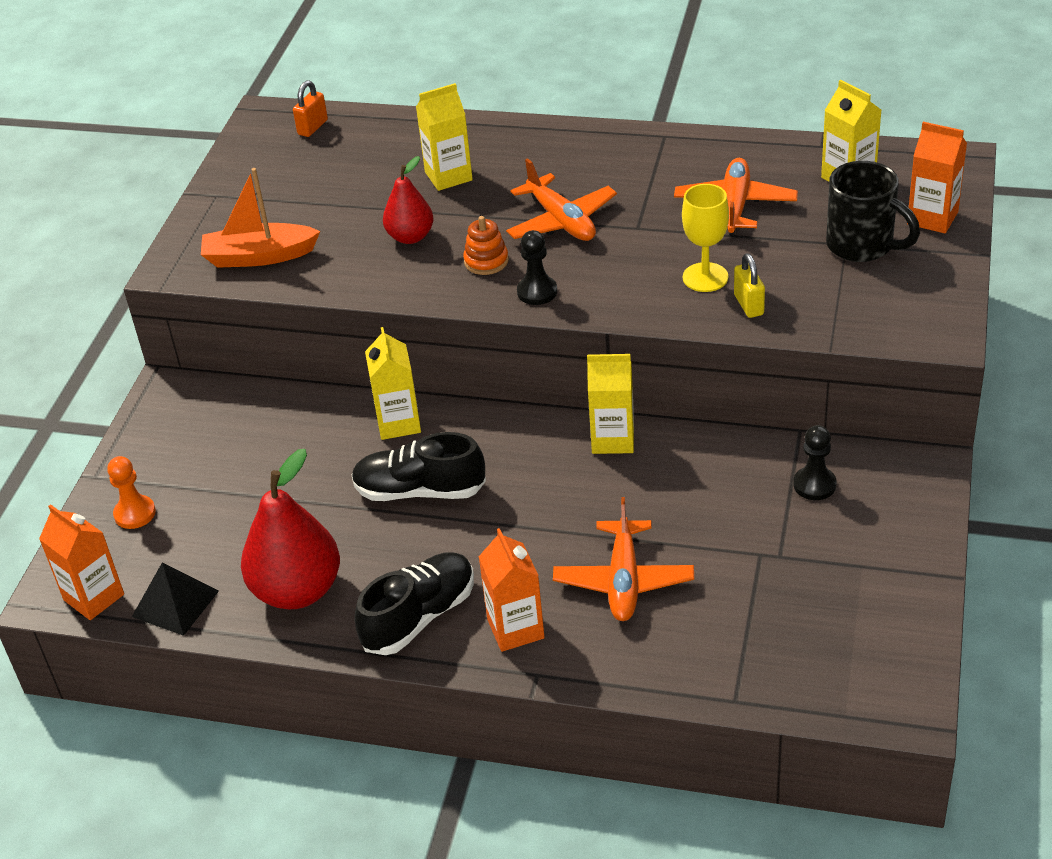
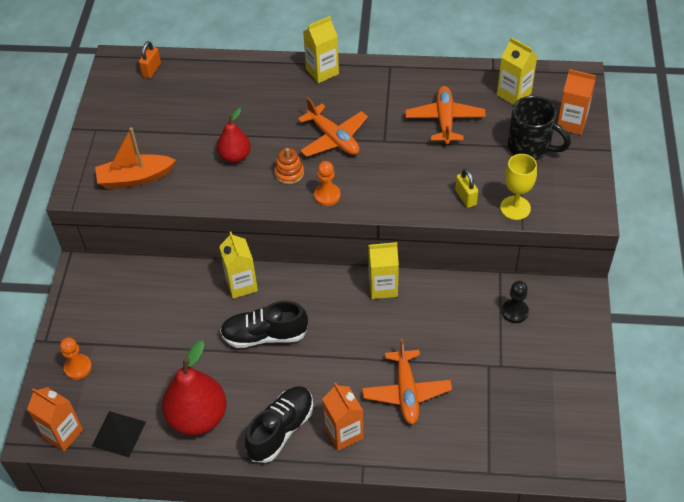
camera: 10 degrees left, 10 degrees up
yellow carton [416,83,473,191] -> yellow carton moved to [303,16,339,83]
black pawn [517,230,557,305] -> orange pawn [314,161,341,206]
yellow goblet [682,184,729,292] -> yellow goblet moved to [500,154,537,220]

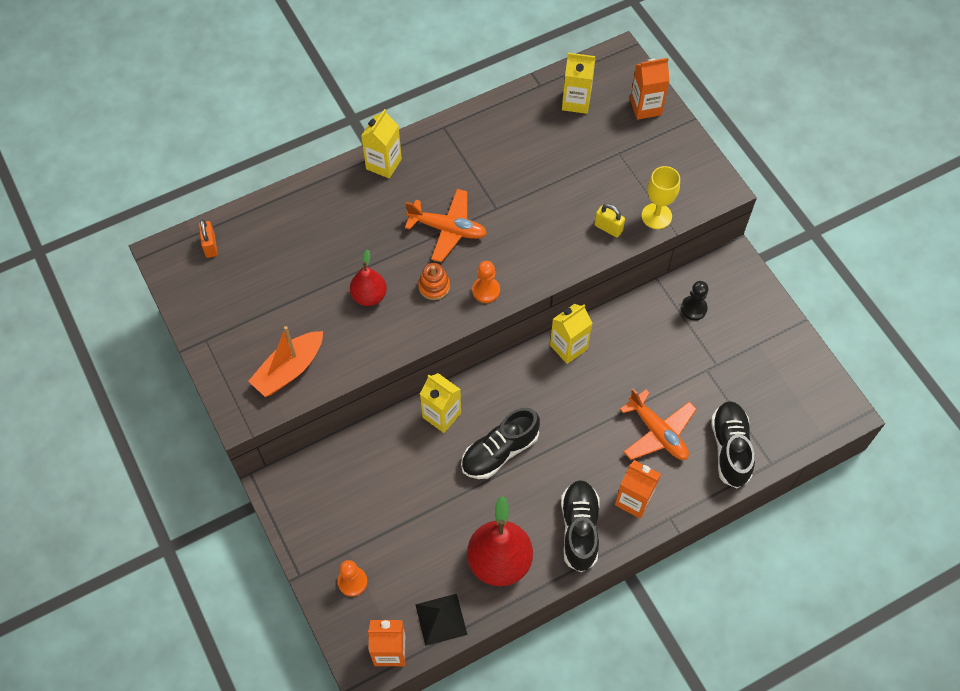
camera: 35 degrees left, 10 degrees up
orange plane [405,86,486,144] -> none
black mug [508,96,571,160] -> none
none -> black shoe [711,401,755,488]

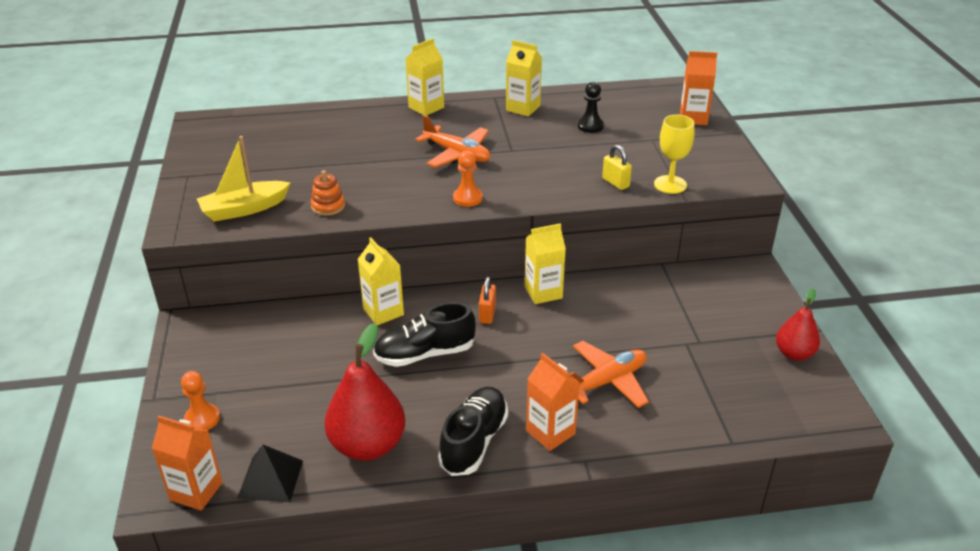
camera: 20 degrees right, 25 degrees down
orange padlock [199,219,218,258] -> orange padlock moved to [479,277,496,324]
orange boat [249,326,323,397] -> yellow boat [197,136,290,222]
red pear [350,249,387,306] -> red pear moved to [776,288,820,361]
orange stacking toy [418,263,450,300] -> orange stacking toy moved to [310,170,345,216]
yellow carton [562,53,596,114] -> yellow carton moved to [506,40,542,117]
orange plane [620,388,697,460] -> orange plane turned 105 degrees counterclockwise [569,341,649,408]
black pawn [681,281,708,320] -> black pawn moved to [577,82,604,133]
black shoe [711,401,755,488] -> none

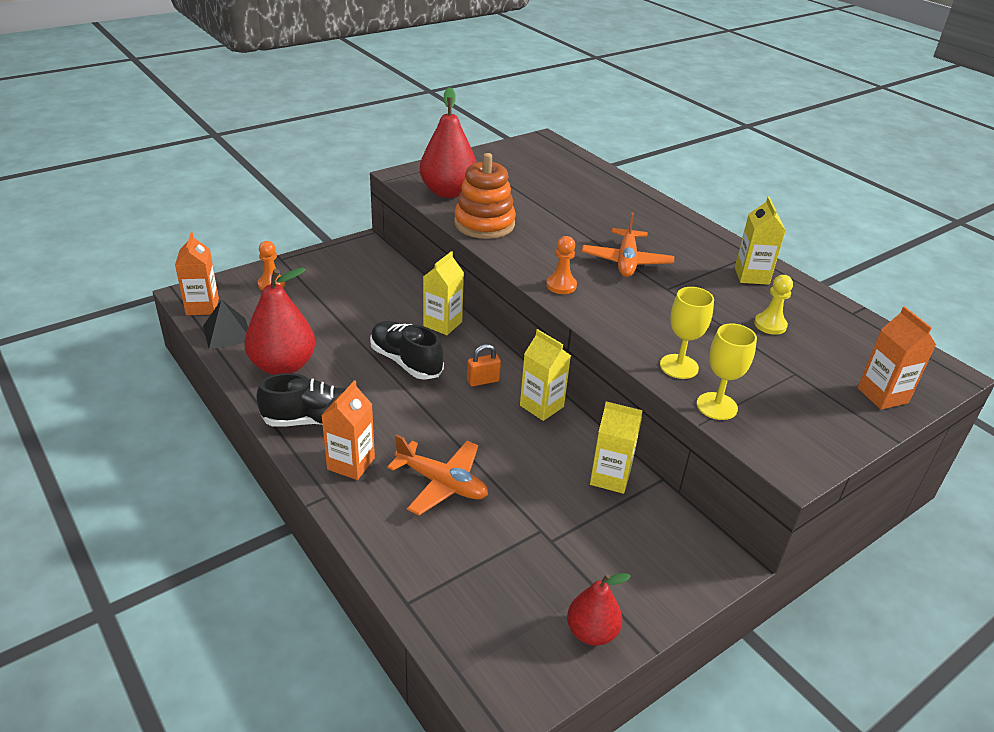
camera: 60 degrees right, 0 degrees up
yellow boat [197,136,290,222] -> red pear [420,87,477,198]
orange stacking toy [310,170,345,216] -> orange stacking toy [454,153,516,239], size x1.97
yellow carton [406,38,444,116] -> yellow carton moved to [590,401,643,494]
black pawn [577,82,604,133] -> yellow pawn [754,275,793,335]
yellow padlock [602,145,632,190] -> yellow goblet [660,287,714,379]

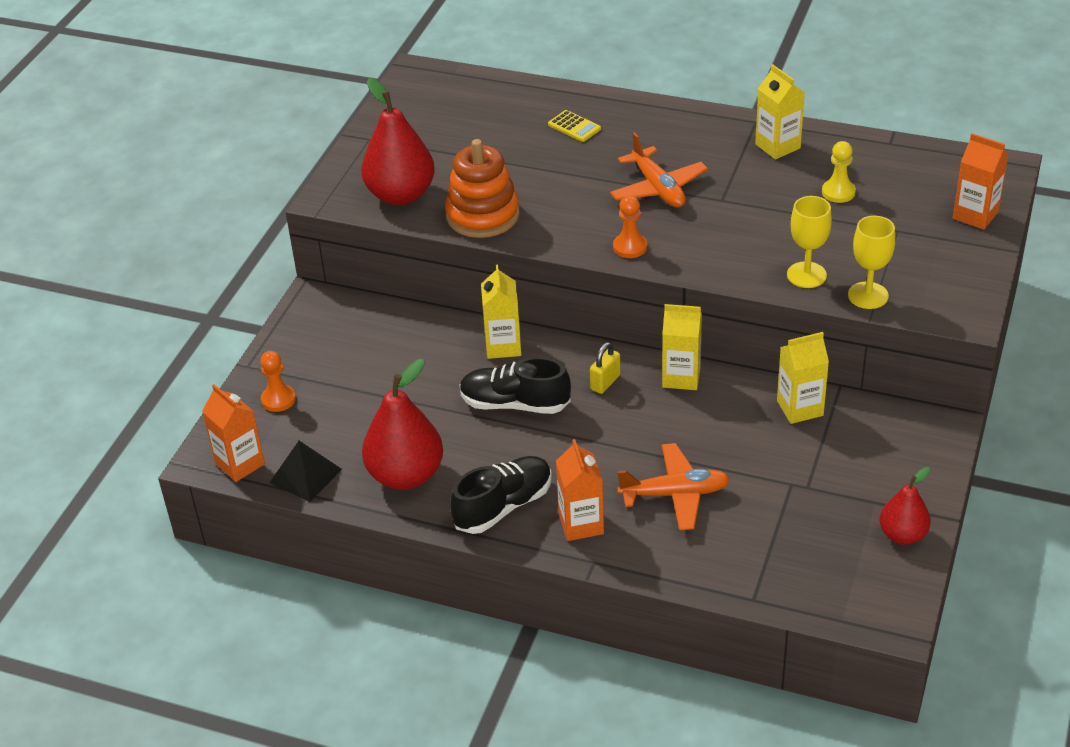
camera: 30 degrees left, 5 degrees up
orange padlock [467,344,501,386] -> yellow padlock [590,342,620,394]
none -> yellow calculator [548,110,601,142]

